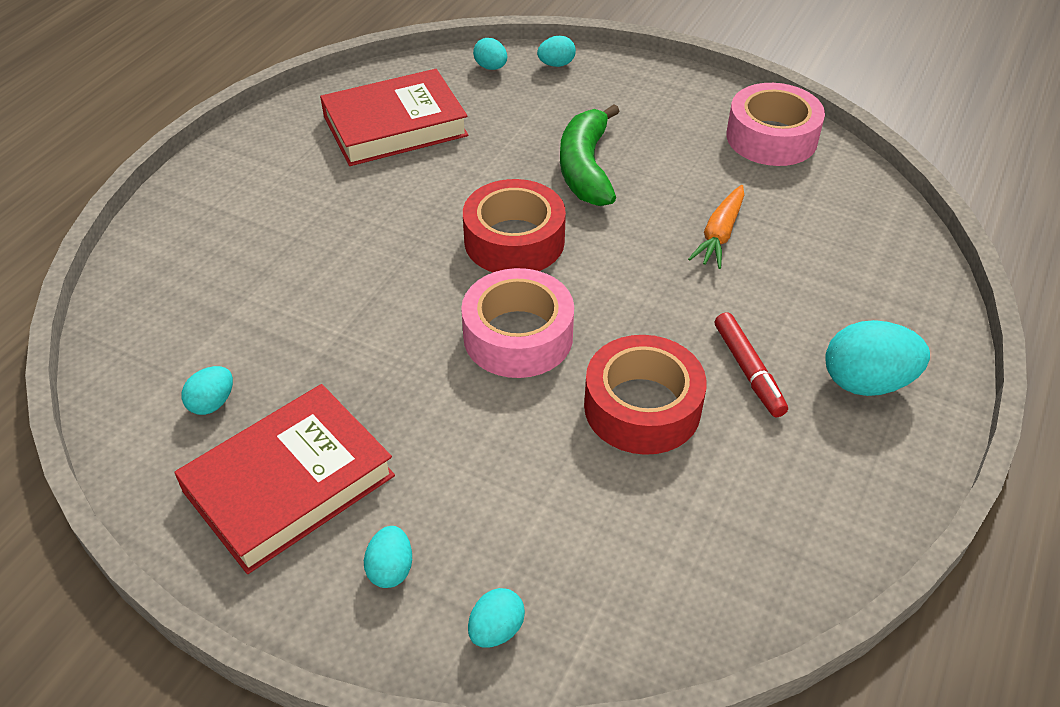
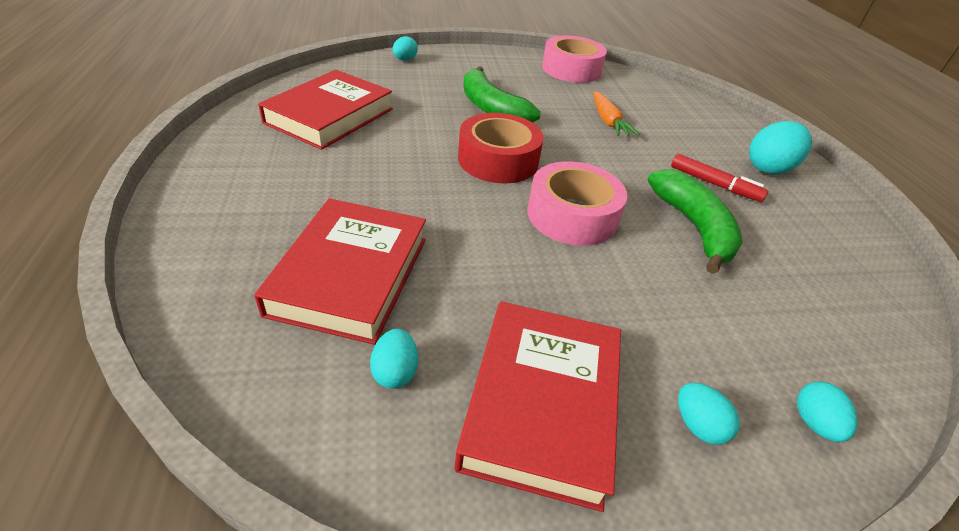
camera: 40 degrees left, 5 degrees down
turquoise egg [473,38,507,70] -> none
red tape [584,335,707,455] -> green banana [647,169,743,274]
none -> red book [254,198,426,345]

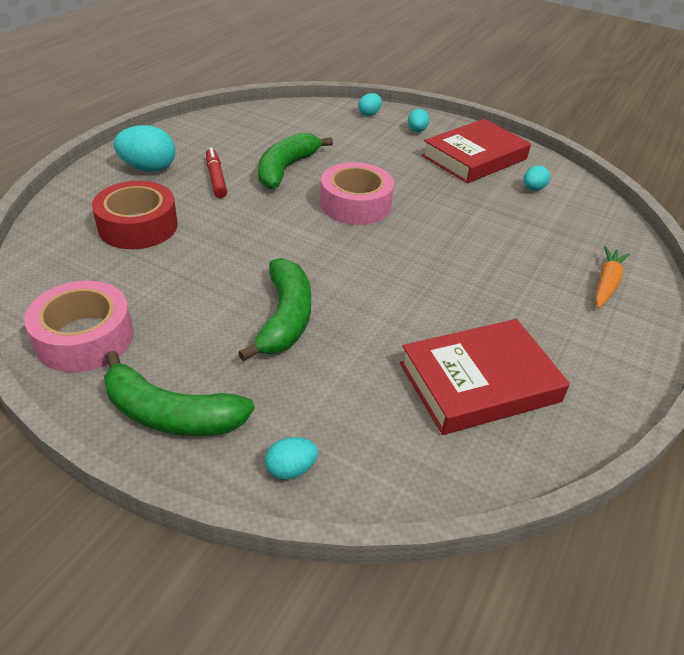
camera: 140 degrees left, 0 degrees up
red book [254,198,426,345] -> none
red tape [458,113,544,183] -> red tape moved to [92,181,178,249]
orange carrot [593,91,639,136] -> orange carrot moved to [595,246,630,308]
none -> green banana [104,351,255,436]

